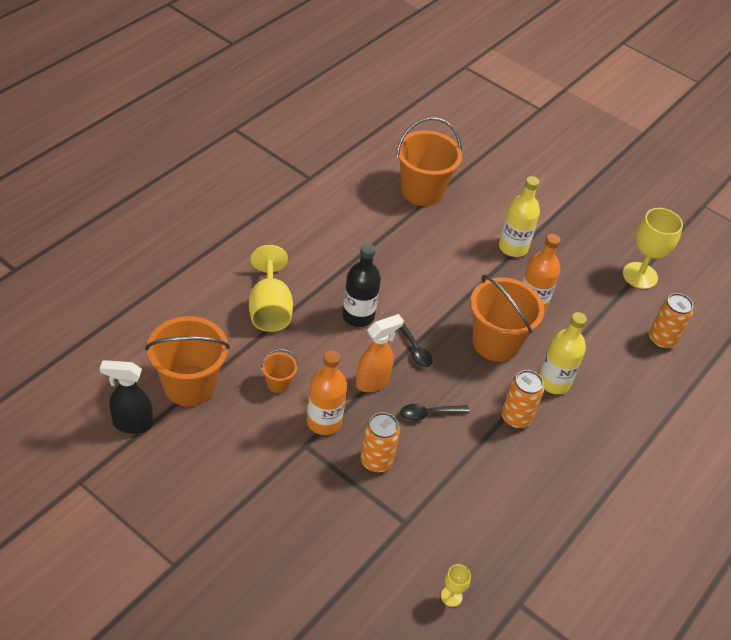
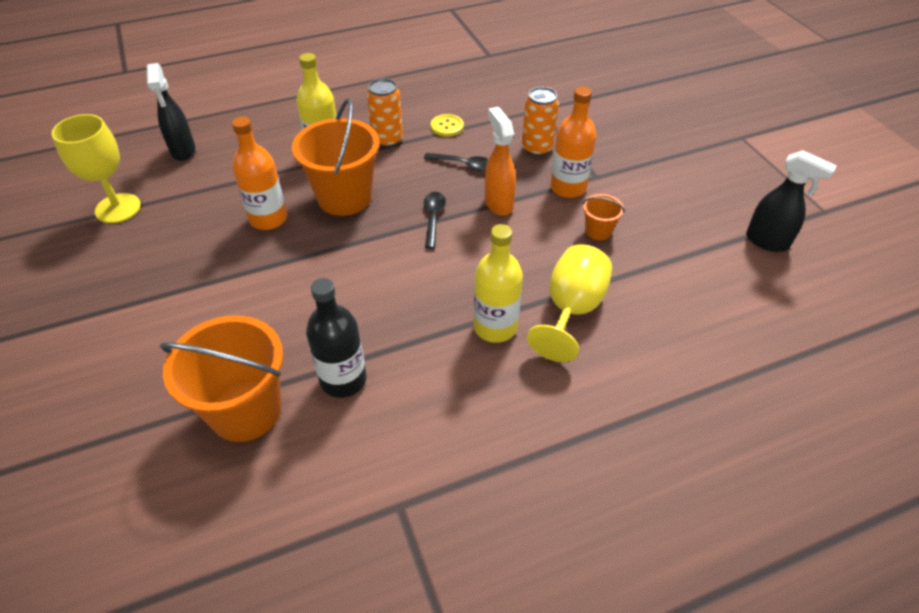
camera: 145 degrees left, 0 degrees up
orange bucket [145,316,230,406] -> none
black bottle [342,244,381,327] -> black bottle moved to [306,278,367,398]
orange spray bottle [356,314,404,392] -> orange spray bottle turned 75 degrees clockwise [485,107,516,216]
yellow goblet [441,564,471,607] -> none
yellow bottle [499,176,540,257] -> yellow bottle moved to [474,224,523,343]
orange can [649,293,693,349] -> black spray bottle [147,63,195,161]
none -> yellow button [430,114,464,137]

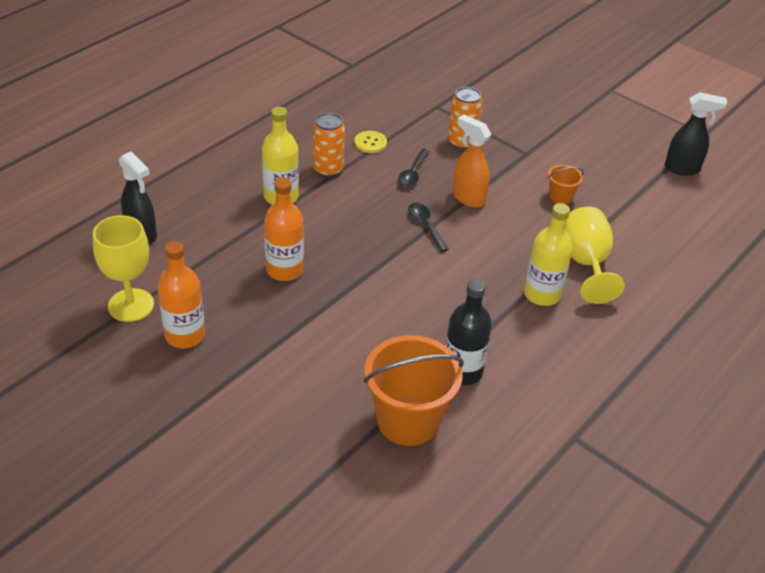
camera: 30 degrees left, 5 degrees down
orange bucket [292,98,380,216] -> none
black spoon [424,153,488,171] -> black spoon turned 120 degrees clockwise [398,149,430,187]
orange bottle [550,87,596,198] -> orange bottle moved to [157,241,205,348]

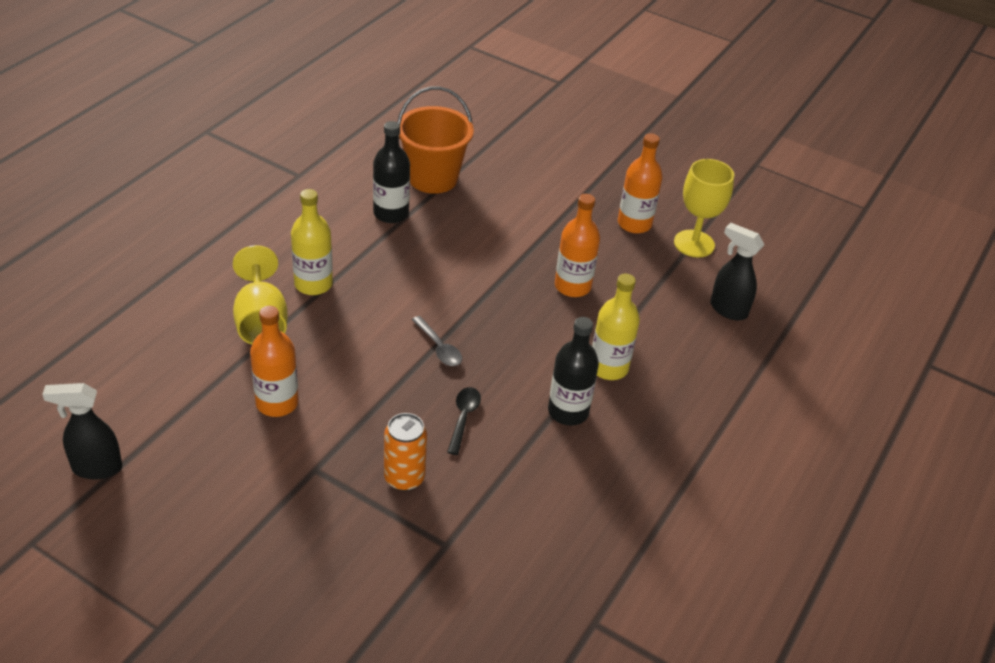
camera: 170 degrees right, 0 degrees up
orange can [313,113,345,177] -> black bottle [548,317,599,426]
yellow button [354,131,387,153] -> none
black spoon [408,203,449,252] -> grey spoon [412,316,462,366]
orange spray bottle [453,115,491,208] -> none
orange bucket [548,165,584,204] -> orange bottle [250,306,299,417]

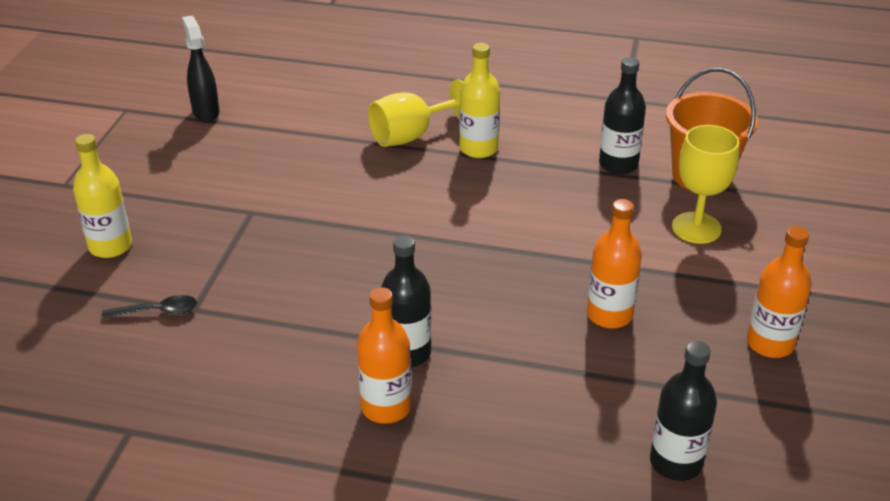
camera: 75 degrees right, 5 degrees down
orange bottle [250,306,299,417] -> orange bottle moved to [357,287,412,424]
orange can [384,413,427,491] -> none
grey spoon [412,316,462,366] -> none
black spoon [447,387,481,455] -> black spoon moved to [102,295,197,319]
yellow bottle [592,274,640,380] -> yellow bottle moved to [73,134,132,258]
yellow goblet [674,159,734,258] -> yellow goblet moved to [672,125,739,244]
black spray bottle [710,223,765,320] -> black bottle [650,341,717,481]

